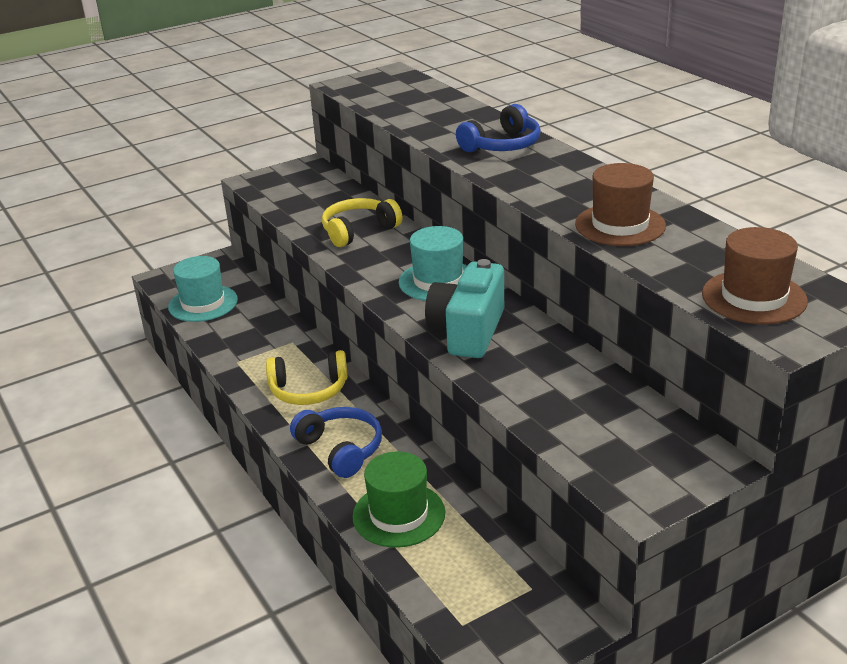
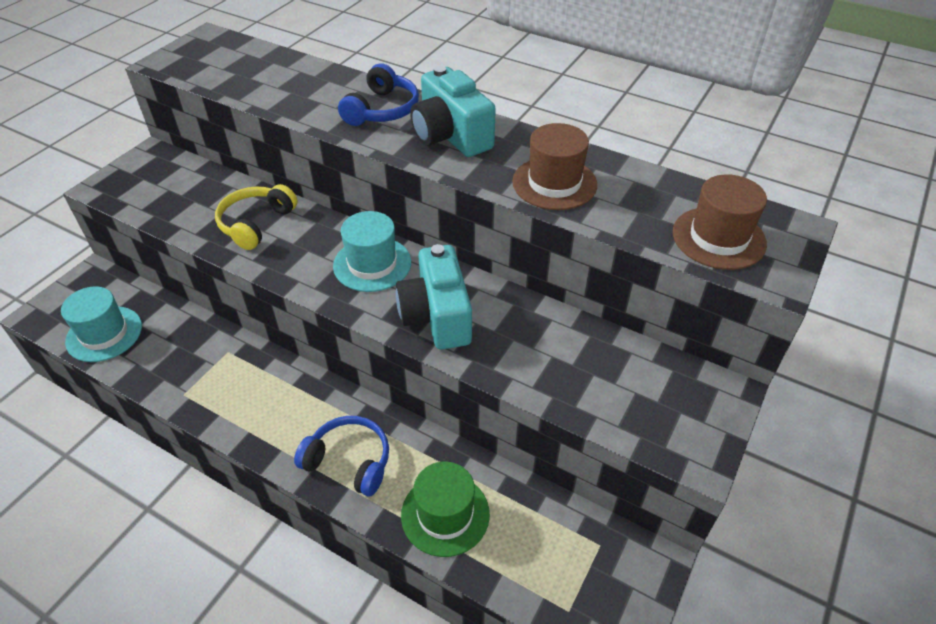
camera: 30 degrees left, 15 degrees up
yellow headphones [266,350,348,405] -> none
none -> turquoise camera [410,66,496,157]

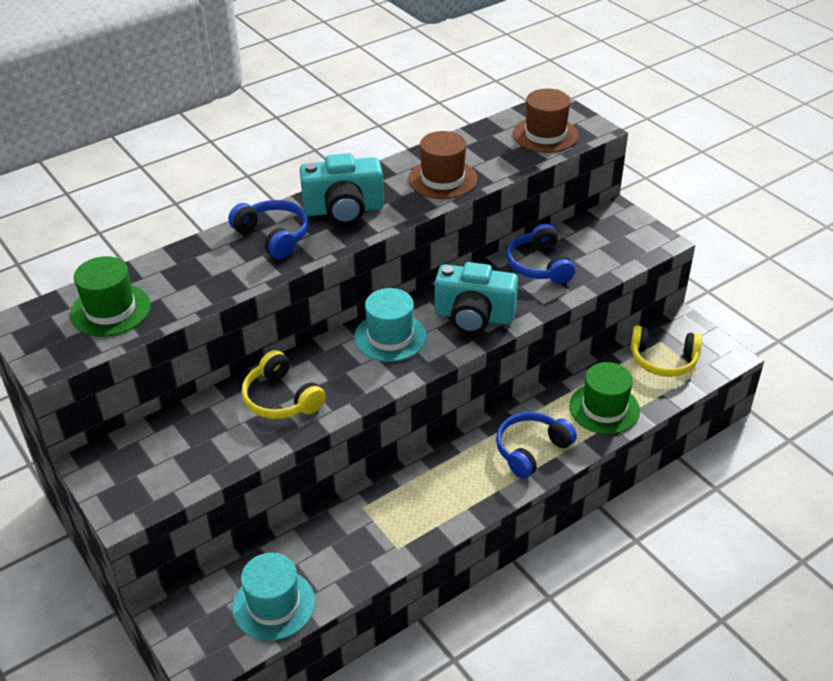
camera: 65 degrees left, 5 degrees down
none -> green hat [70,256,151,337]
none -> blue headphones [506,224,575,284]
none -> yellow headphones [631,325,702,377]

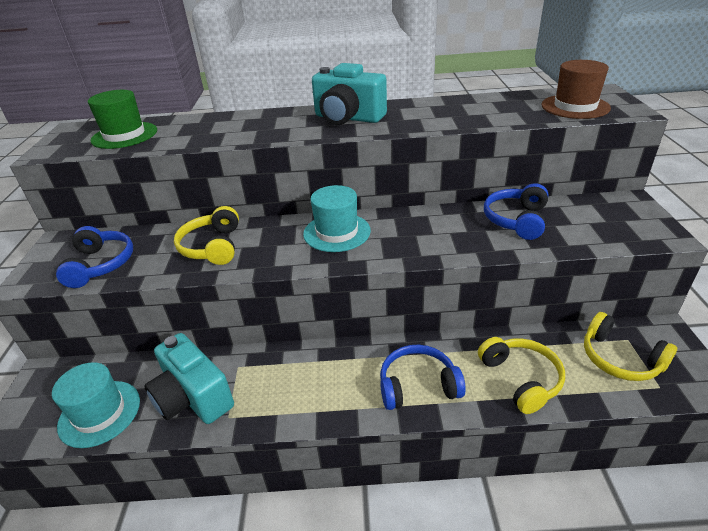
camera: 35 degrees right, 5 degrees down
blue headphones [228,200,309,259] -> blue headphones moved to [56,226,133,288]
brown hat [408,131,478,199] -> none
turquoise camera [435,262,518,334] -> turquoise camera moved to [144,333,234,424]
green hat [569,362,640,434] -> yellow headphones [478,337,565,414]

